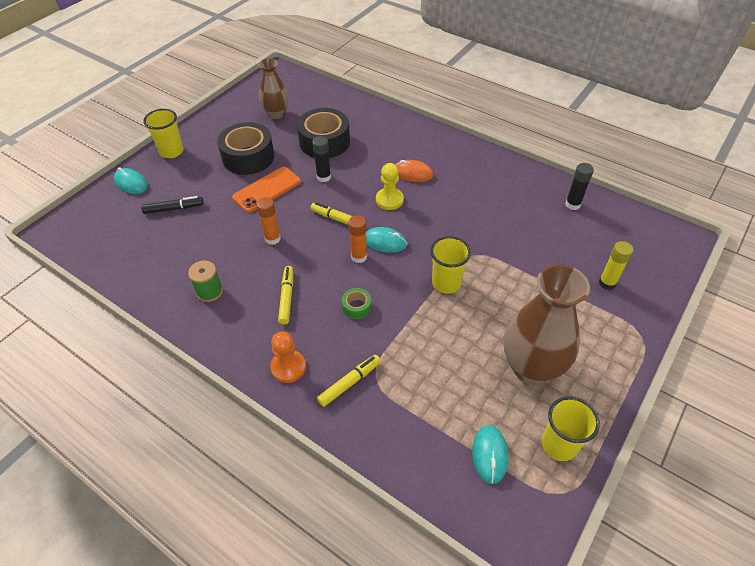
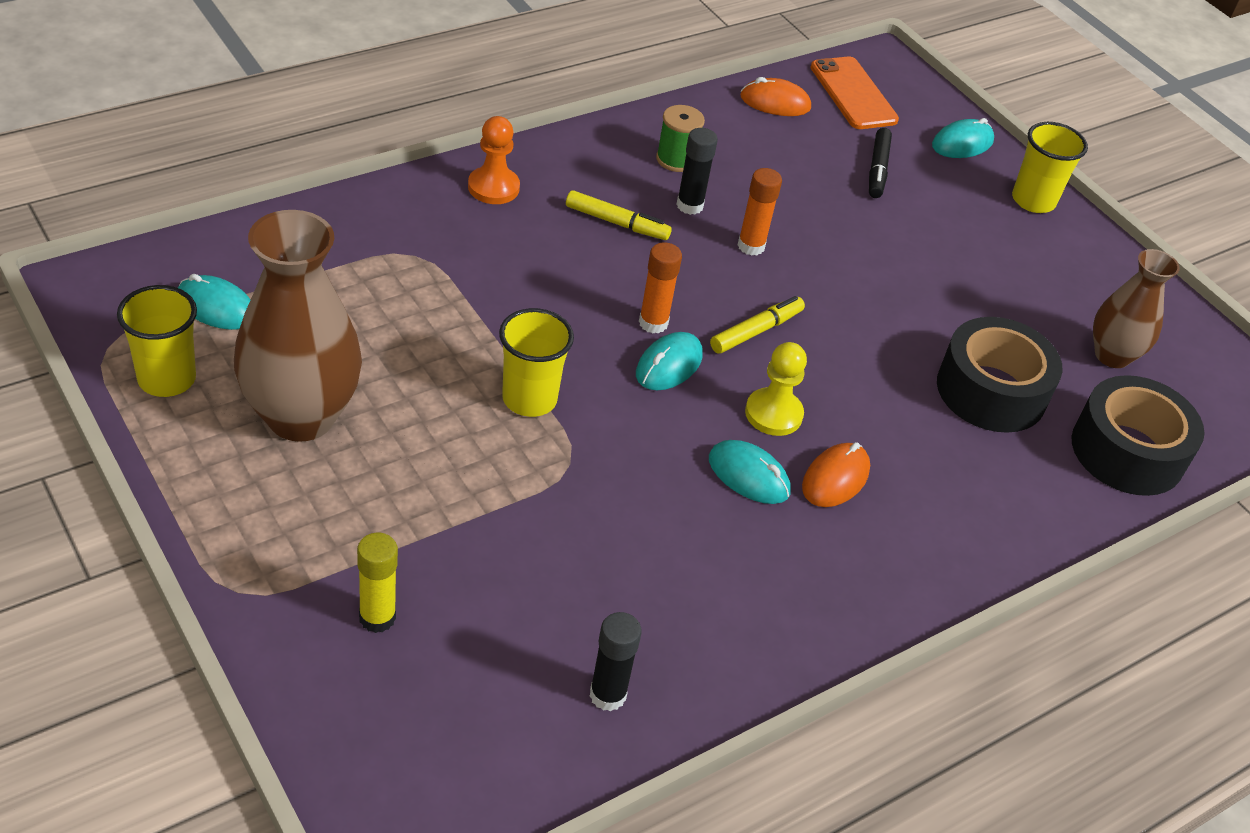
camera: 105 degrees right, 5 degrees down
black tape [217,122,275,175] -> black tape moved to [1071,375,1204,496]
orange phone [232,167,301,213] -> orange phone moved to [810,57,899,129]
black glue stick [312,136,331,182] -> black glue stick moved to [676,128,718,215]
yellow marker [317,355,381,407] -> none
green tape [342,288,372,319] -> none
none -> turquoise mouse [709,440,791,504]
none -> orange mouse [740,77,811,116]

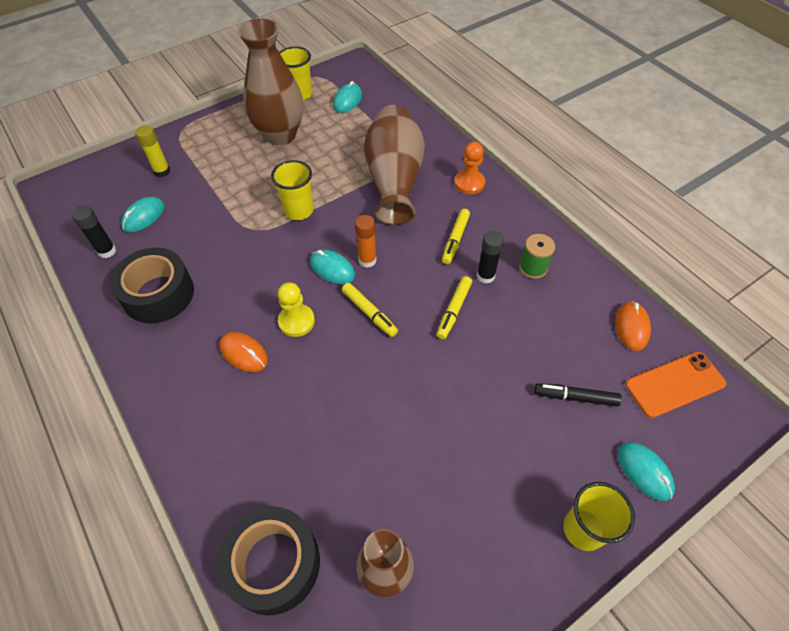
camera: 95 degrees right, 10 degrees up
turquoise mouse [709,440,791,504] -> turquoise mouse moved to [121,197,164,232]
orange glue stick [737,168,782,256] -> yellow marker [437,276,472,339]
black tape [937,317,1063,433] -> black tape moved to [110,248,194,323]
none -> brown vase [364,105,425,225]

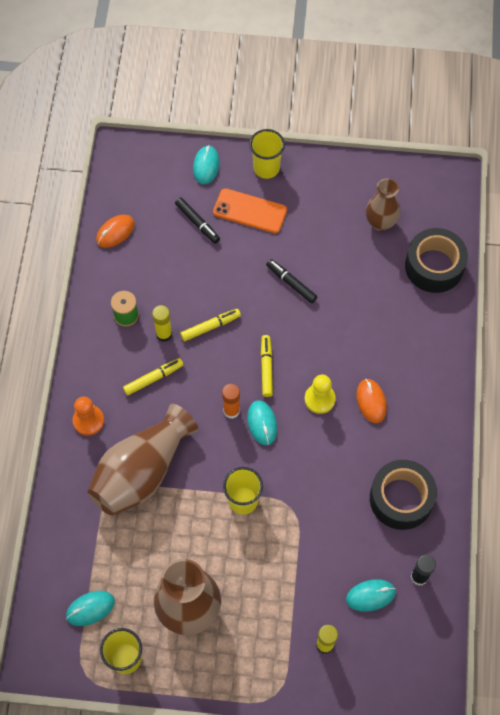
camera: 140 degrees left, 10 degrees up
black glue stick [477,231,504,284] -> yellow glue stick [152,305,172,342]
orange phone [625,352,726,418] -> orange phone moved to [213,188,287,233]
none -> black marker [266,259,318,304]

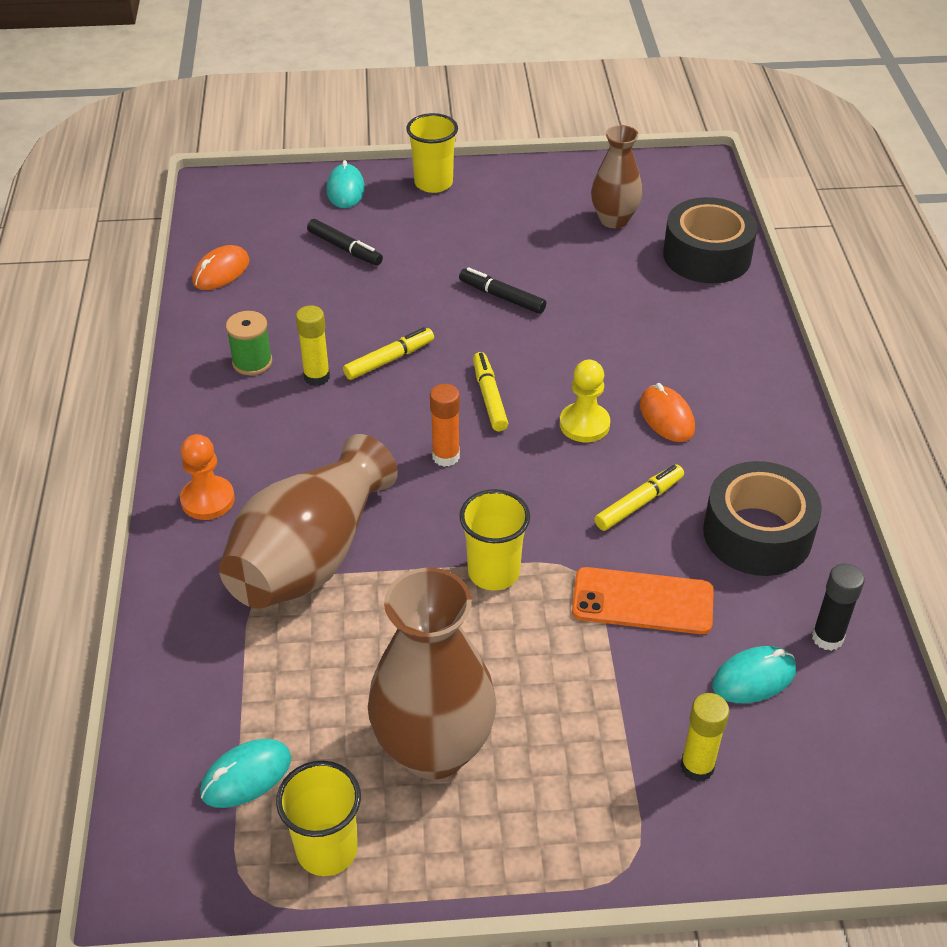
camera: 10 degrees left, 20 degrees down
yellow marker [123,358,183,396] -> yellow marker moved to [594,464,684,531]
orange phone [213,188,287,233] -> orange phone moved to [572,567,714,634]
turquoise mouse [247,400,277,445] -> none

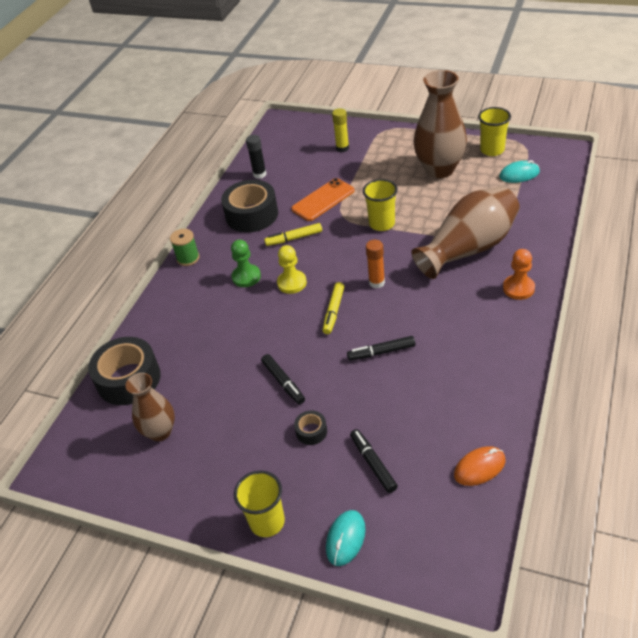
camera: 150 degrees left, 0 degrees up
green spool [226,311,272,375] -> green spool moved to [170,229,200,266]
yellow glue stick [296,305,330,386] -> none
yellow marker [343,327,434,380] -> black marker [347,336,415,361]
orange phone [572,567,714,634] -> orange phone turned 75 degrees counterclockwise [291,178,355,221]
orange mouse [640,383,695,442] -> green pawn [231,240,261,287]
turquoise mouse [712,646,796,703] -> none
none -> black tape [294,410,327,445]

